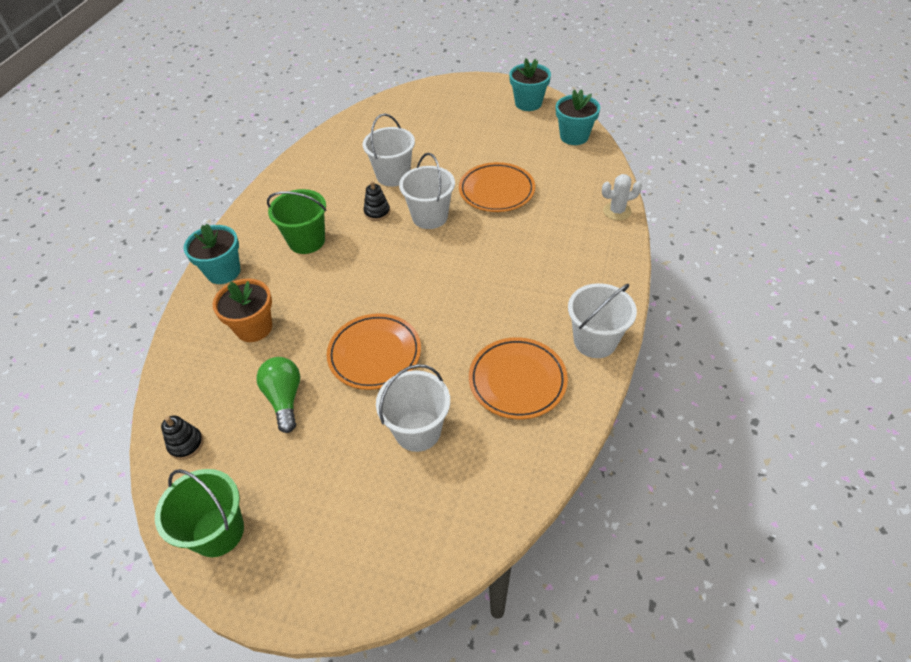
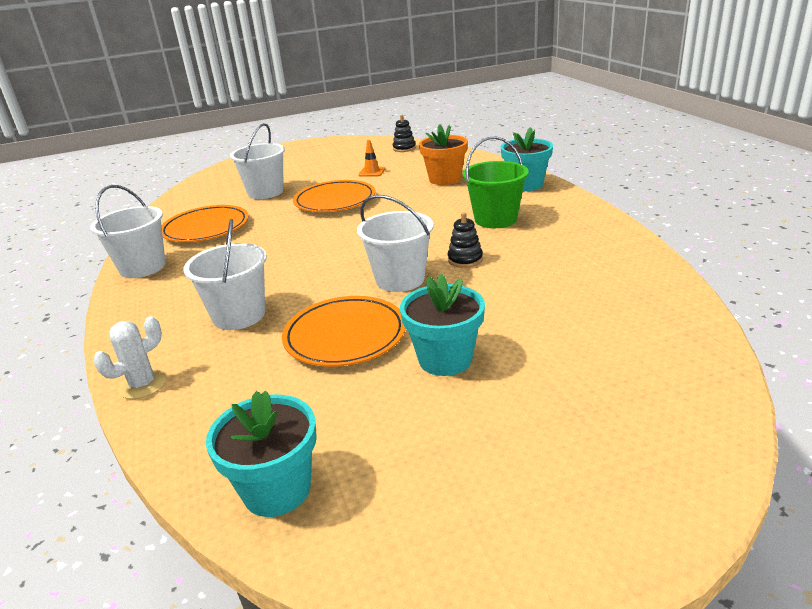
camera: 145 degrees right, 20 degrees down
green bucket [155,469,244,557] -> none
green light bulb [256,357,300,433] -> orange traffic cone [359,140,385,176]
white bucket [363,114,415,187] -> white bucket moved to [183,219,267,330]
turquoise flower pot [509,58,551,111] -> turquoise flower pot moved to [400,274,485,376]

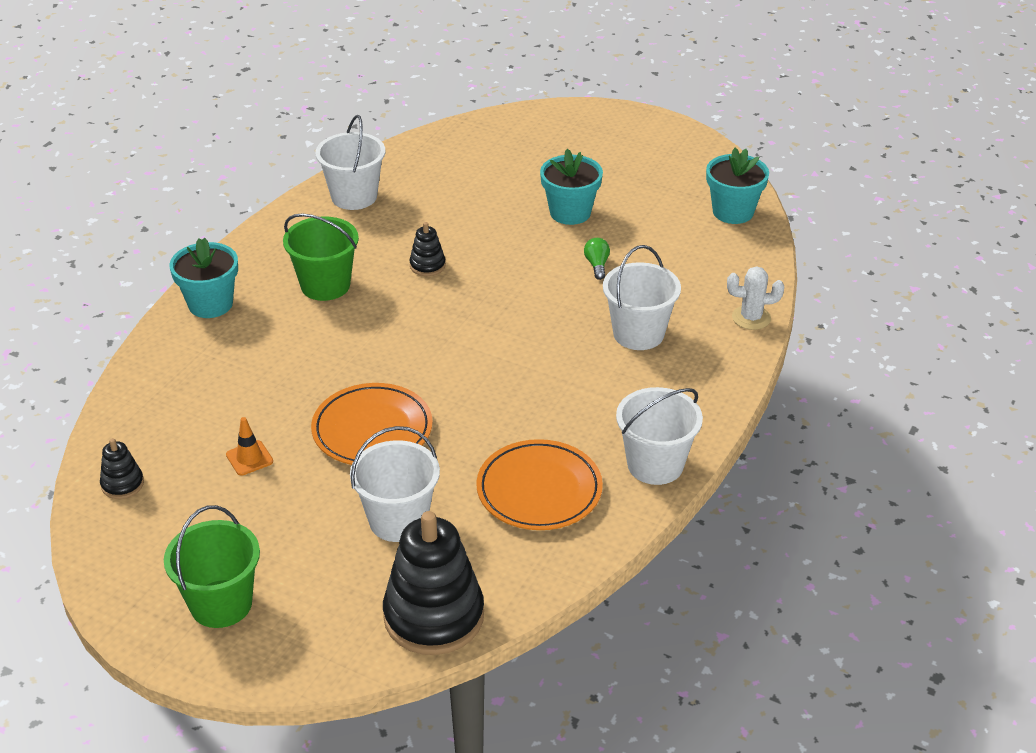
camera: 135 degrees left, 10 degrees up
orange plate [282,296,406,367] -> green light bulb [584,238,610,280]
white bucket [357,195,434,292] -> white bucket moved to [315,115,385,210]
orange flower pot [419,124,468,185] -> none
none -> green bucket [164,505,260,628]
none -> black stacking toy [383,511,484,655]

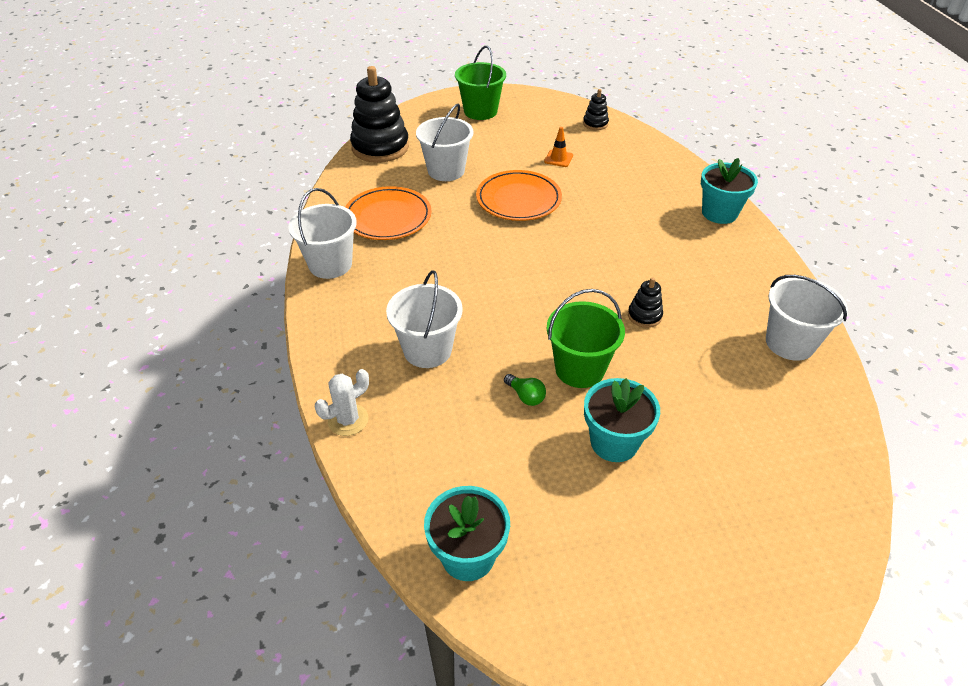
camera: 140 degrees right, 5 degrees up
green bucket [283,213,359,301] -> green bucket moved to [546,289,625,388]

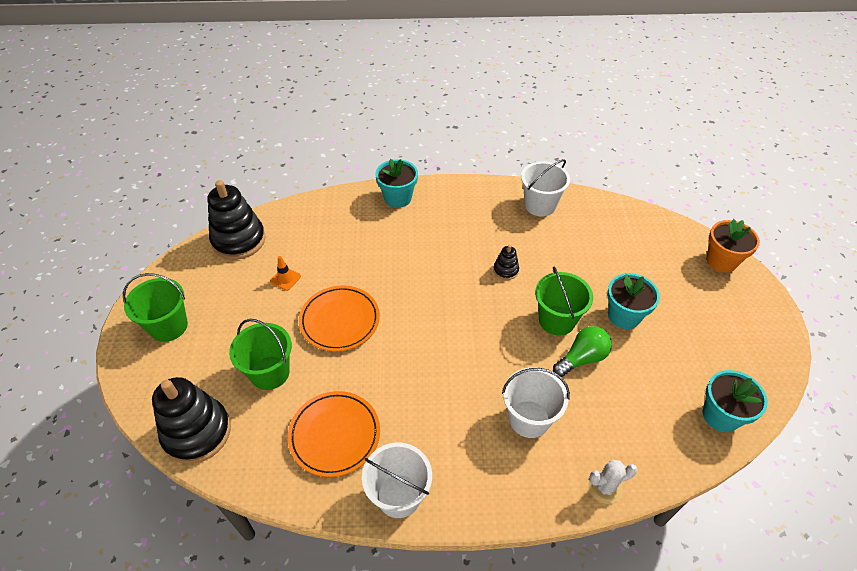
camera: 80 degrees left, 5 degrees up
white cactus [315,369,369,436] -> white cactus turned 75 degrees counterclockwise [588,460,638,504]
white bucket [416,104,473,181] -> green bucket [229,319,292,390]
green light bulb [504,374,546,406] -> green light bulb [553,326,612,377], size x1.74
black stacking toy [583,89,609,130] -> black stacking toy [208,180,266,260], size x2.18
none -> orange flower pot [706,219,760,273]

